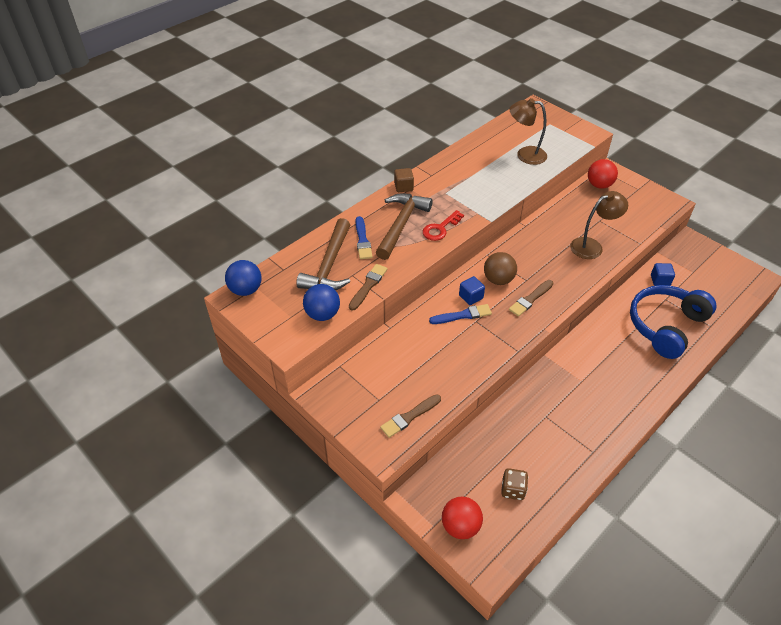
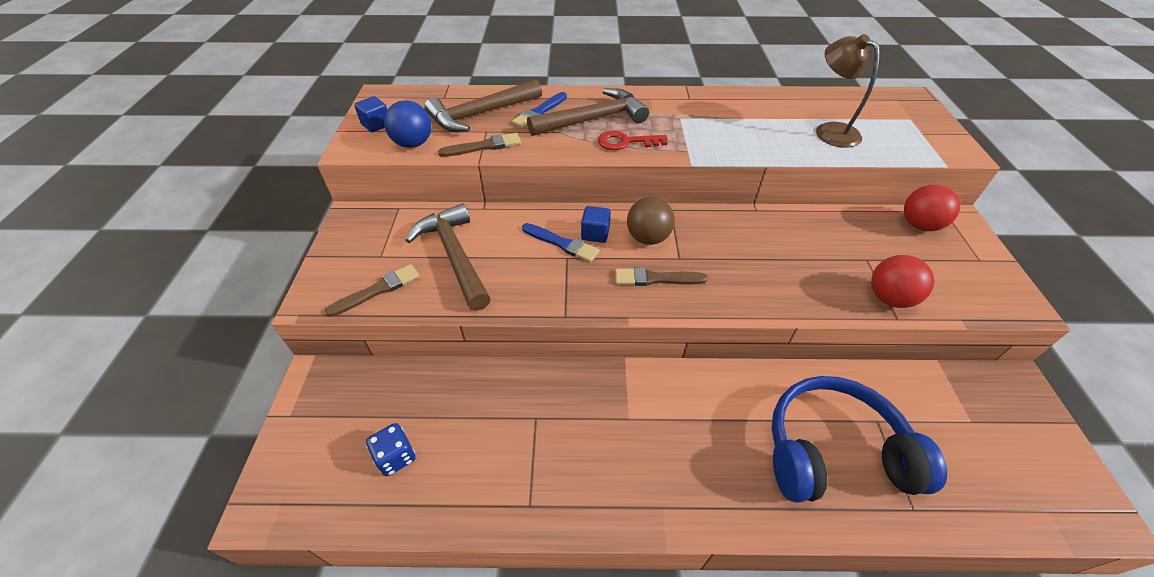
camera: 45 degrees right, 0 degrees up
blue ball [225,260,262,296] -> none
brown brush [380,394,441,438] -> brown brush turned 135 degrees clockwise [325,264,420,317]
brown cube [394,168,414,192] -> none
red ball [442,497,483,539] -> red ball moved to [871,255,934,308]
brown dice [501,468,528,500] -> blue dice [366,423,415,476]
brown lamp [570,191,628,259] -> none
blue cube [651,263,675,286] -> blue cube moved to [354,96,387,132]
none -> brown hammer [405,204,491,311]

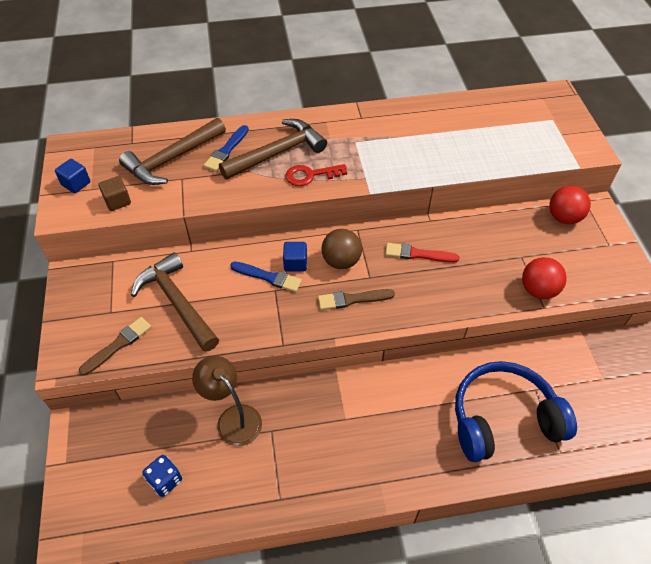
camera: 10 degrees left, 5 degrees up
blue ball [384,100,431,148] -> brown cube [99,176,131,211]
brown brush [438,133,521,157] -> none
brown lamp [816,34,880,148] -> brown lamp moved to [192,356,262,446]
none -> red brush [385,243,459,263]

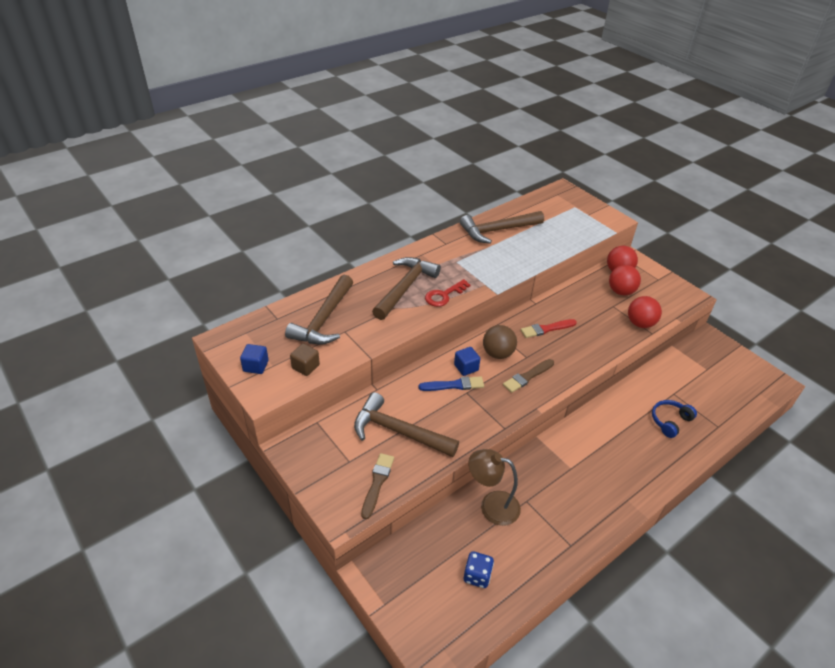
camera: 30 degrees left, 10 degrees down
blue brush [204,125,249,171] -> none
blue headphones [455,361,577,462] -> blue headphones [652,400,697,438], size x0.49
none -> brown hammer [460,211,544,244]
none -> red ball [609,265,641,295]

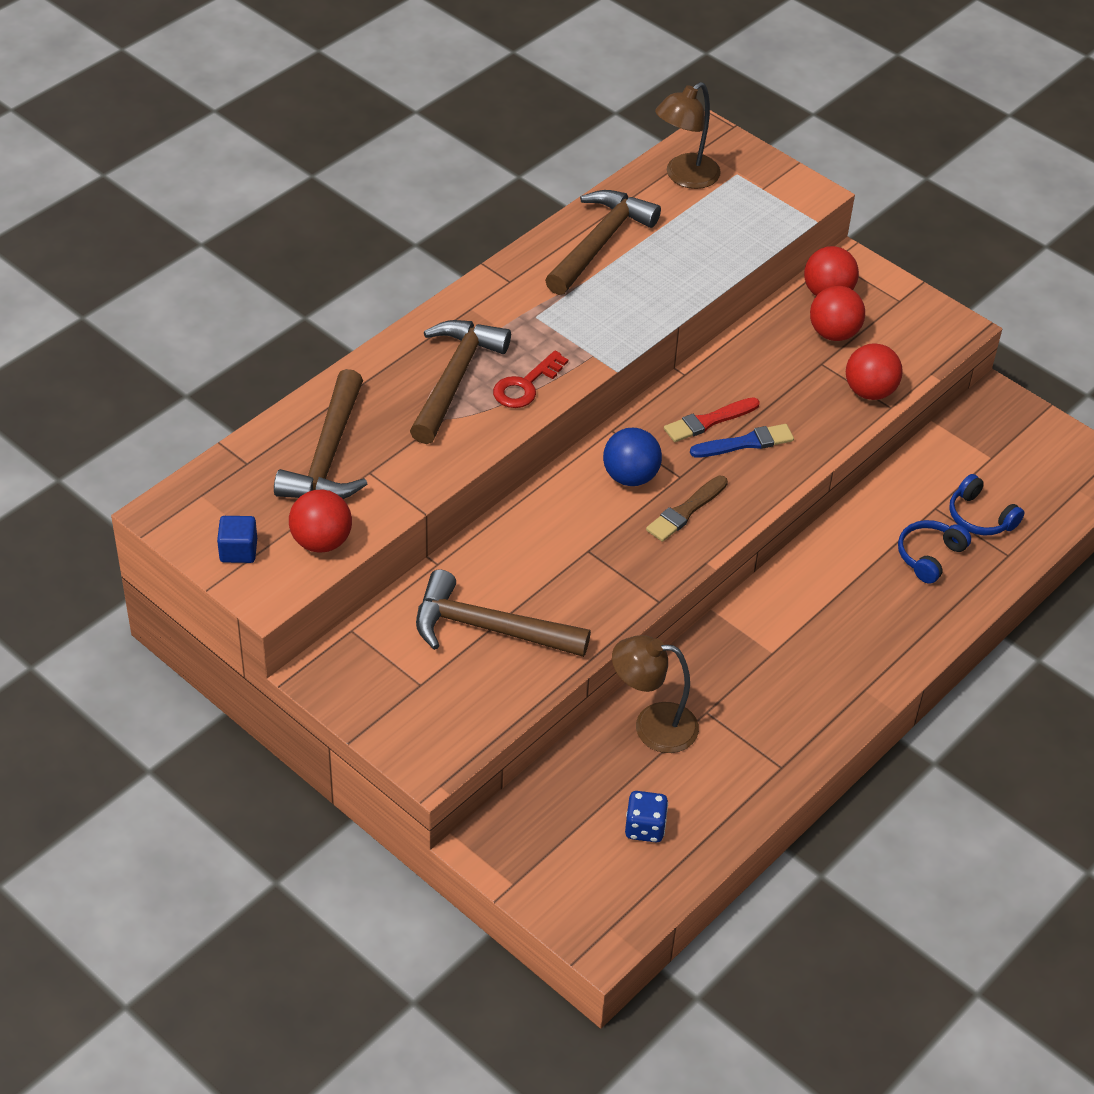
camera: 10 degrees left, 5 degrees up
brown cube [290,343,320,376] -> red ball [289,489,352,553]
brown brush [361,453,394,519] -> none
blue brush [418,376,484,391] -> blue brush moved to [690,424,794,457]
blue cube [454,347,480,376] -> none
brown hammer [460,211,544,244] -> brown hammer turned 150 degrees clockwise [545,190,661,295]
brown ball [483,325,517,359] -> blue ball [603,428,662,486]
none -> brown lamp [655,82,721,189]
none -> blue headphones [949,474,1024,535]

